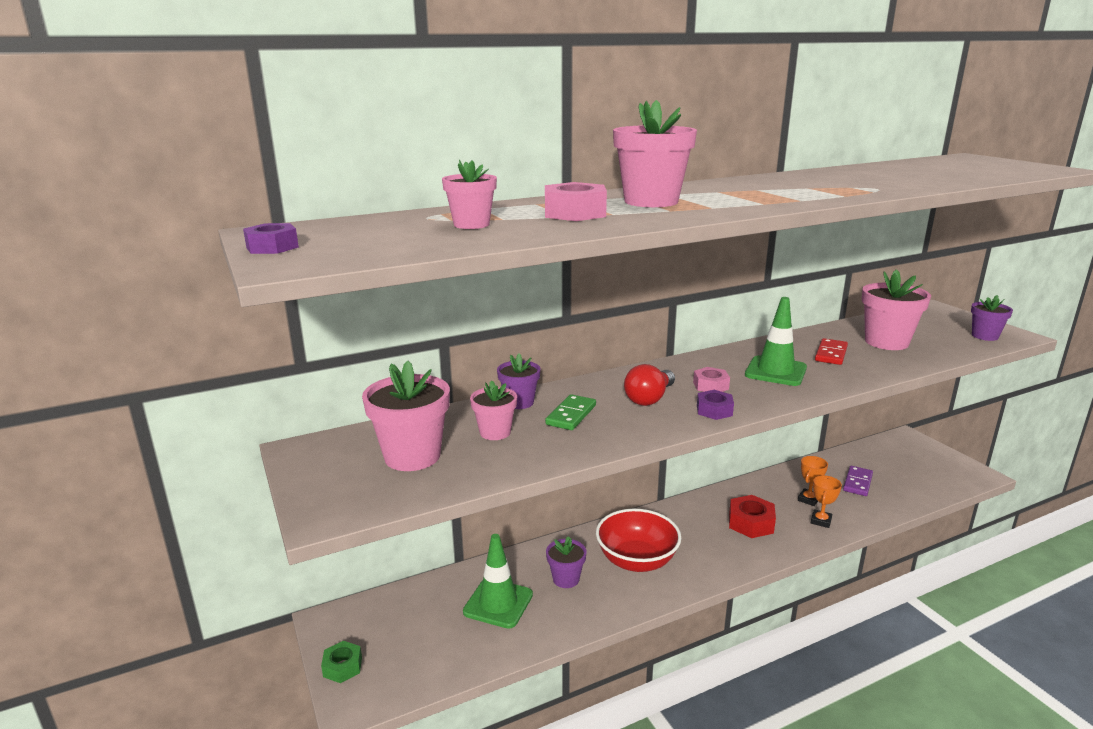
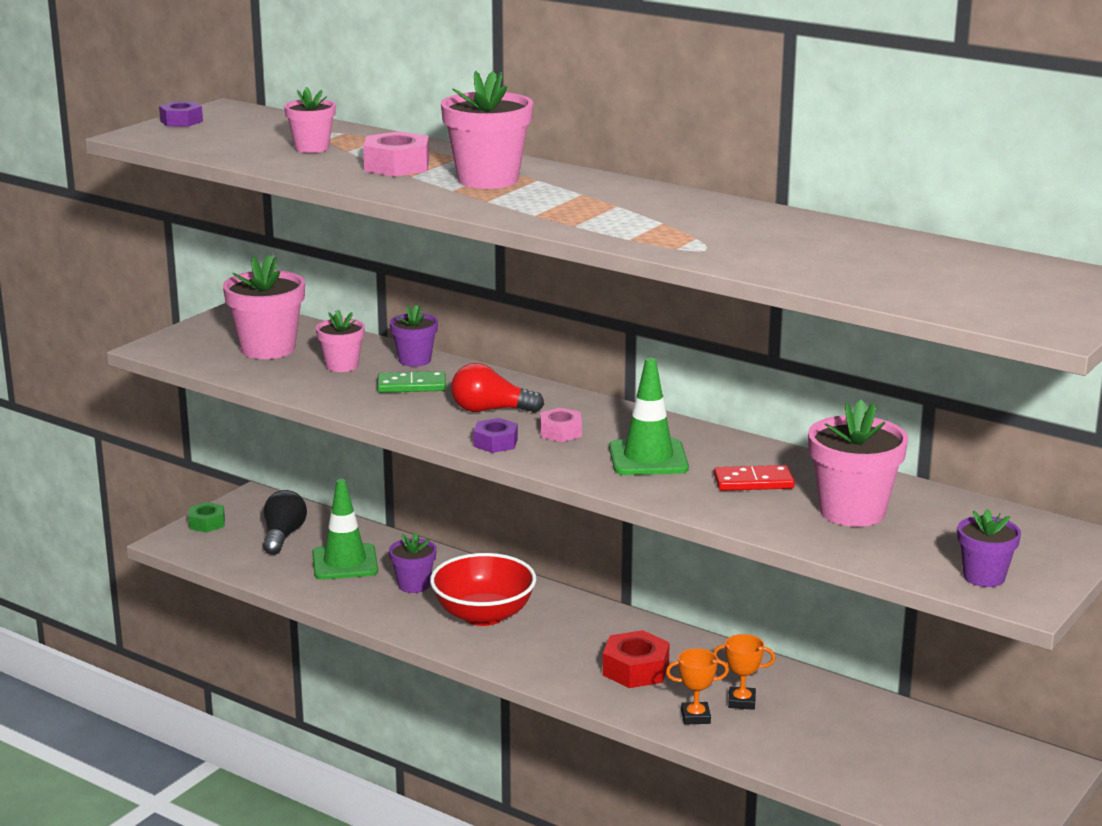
camera: 60 degrees right, 0 degrees up
purple domino [843,466,873,496] -> none
none -> black light bulb [263,490,307,555]

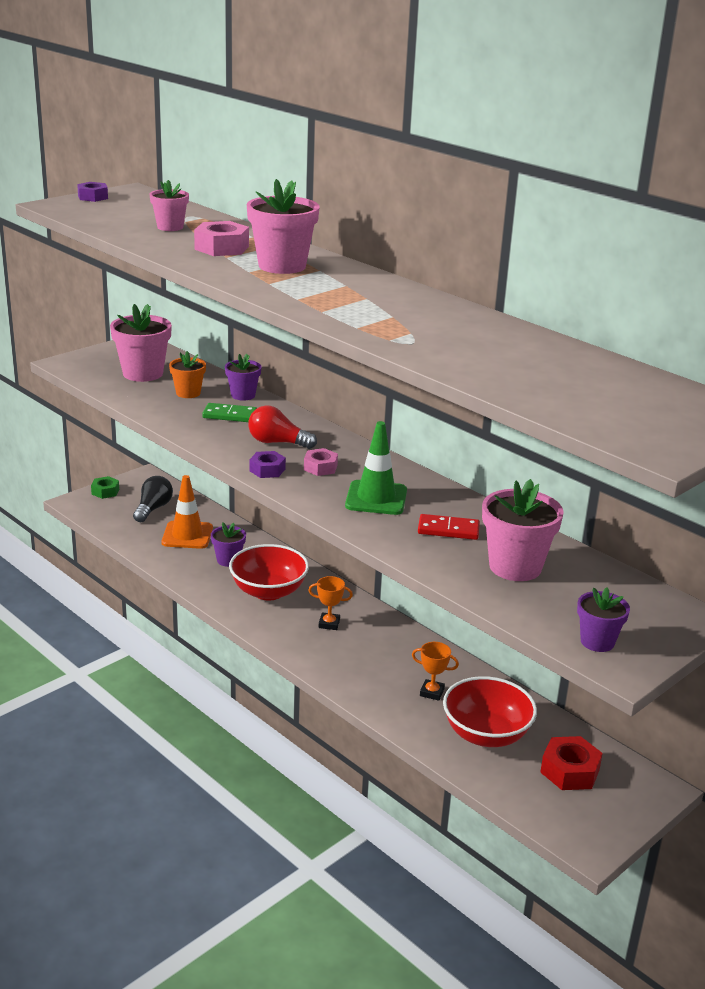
camera: 10 degrees right, 5 degrees up
green traffic cone [312,479,378,580] -> orange traffic cone [162,475,213,549]
pink flower pot [316,309,365,372] -> orange flower pot [169,351,206,398]
red nut [603,630,670,688] -> red nut moved to [540,736,603,790]
orange trophy [666,648,729,725] -> orange trophy moved to [308,576,353,630]
none -> red bowl [443,676,537,747]

